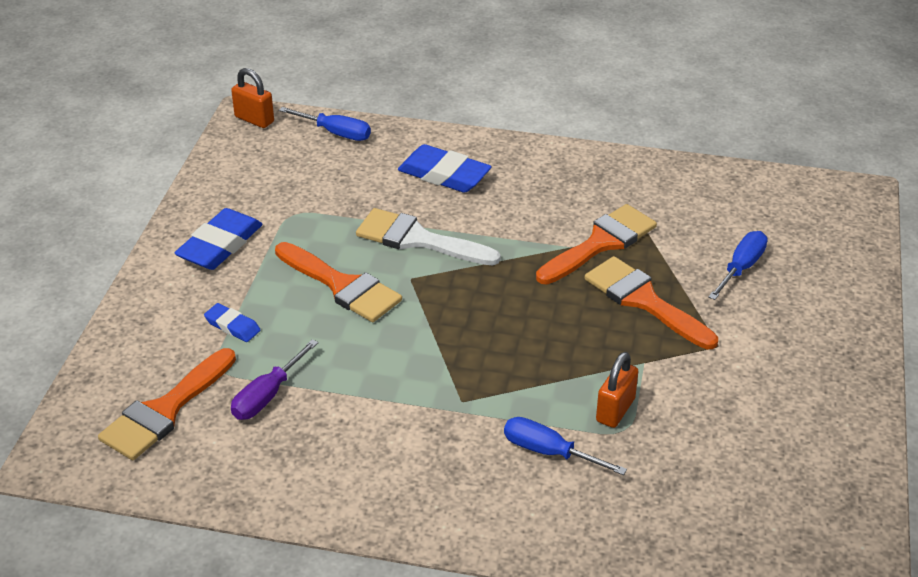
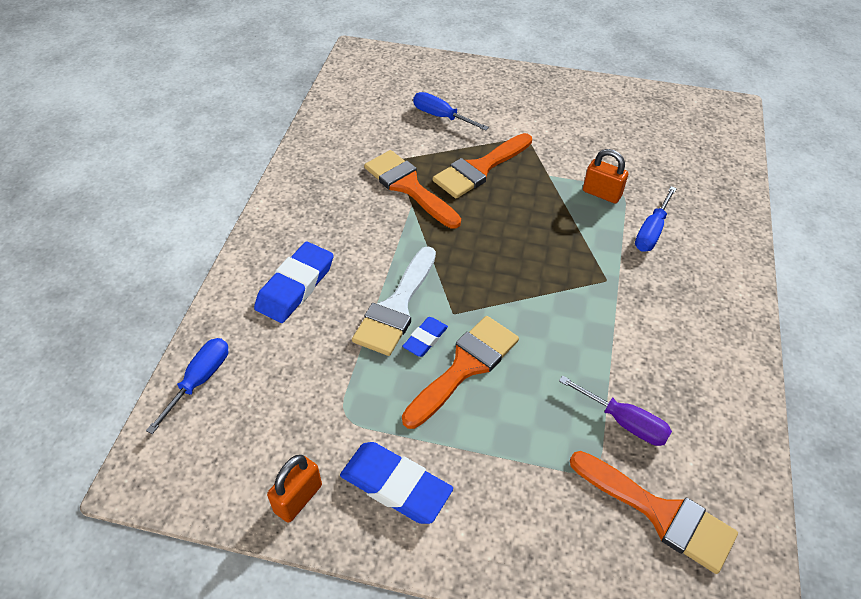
camera: 90 degrees left, 10 degrees up
blue eraser [204,303,260,342] -> blue eraser moved to [402,317,448,357]
orange padlock [231,68,274,128] -> orange padlock moved to [267,455,322,523]

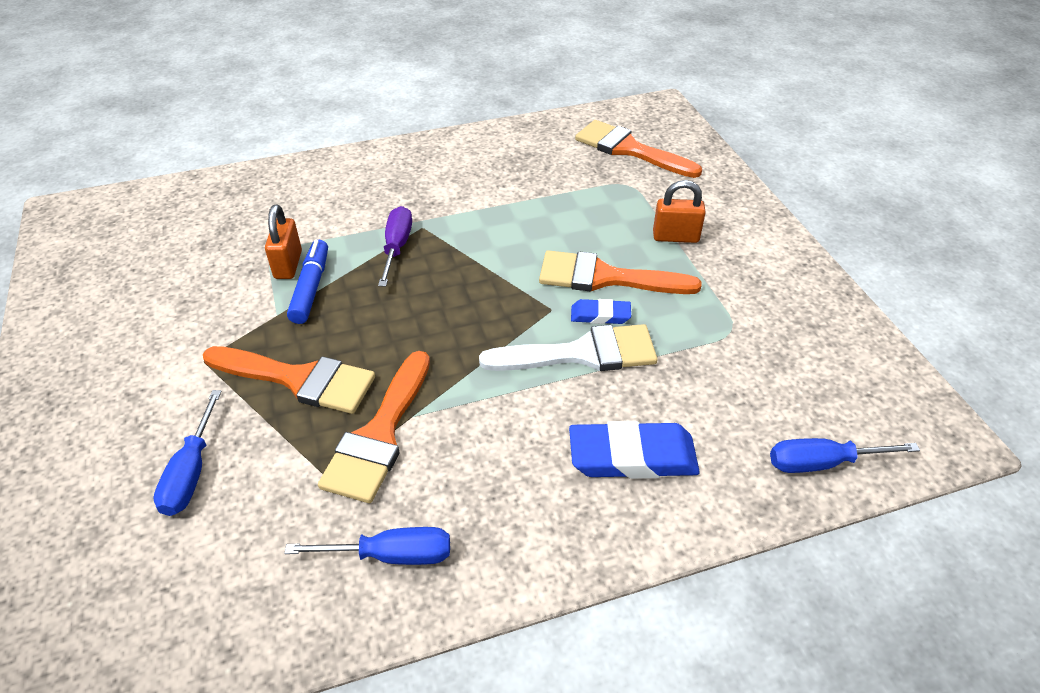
camera: 120 degrees left, 5 degrees down
orange padlock [267,455,322,523] -> orange padlock moved to [653,180,706,243]
blue eraser [340,442,453,524] -> none
purple screwdriver [559,376,672,446] -> purple screwdriver moved to [378,206,412,287]
orange brush [570,451,738,574] -> orange brush turned 60 degrees counterclockwise [575,120,702,178]
blue screwdriver [635,186,677,252] -> blue screwdriver moved to [284,527,450,565]
none -> blue marker [287,240,328,324]

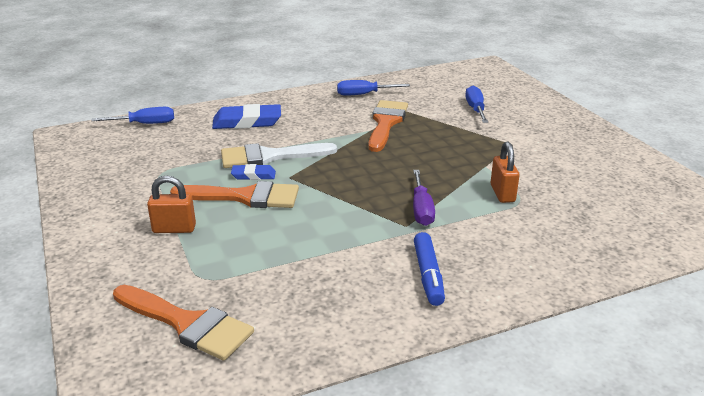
camera: 175 degrees right, 15 degrees down
orange brush [203,346,375,414] -> none
blue marker [287,240,328,324] -> blue marker moved to [414,232,445,306]

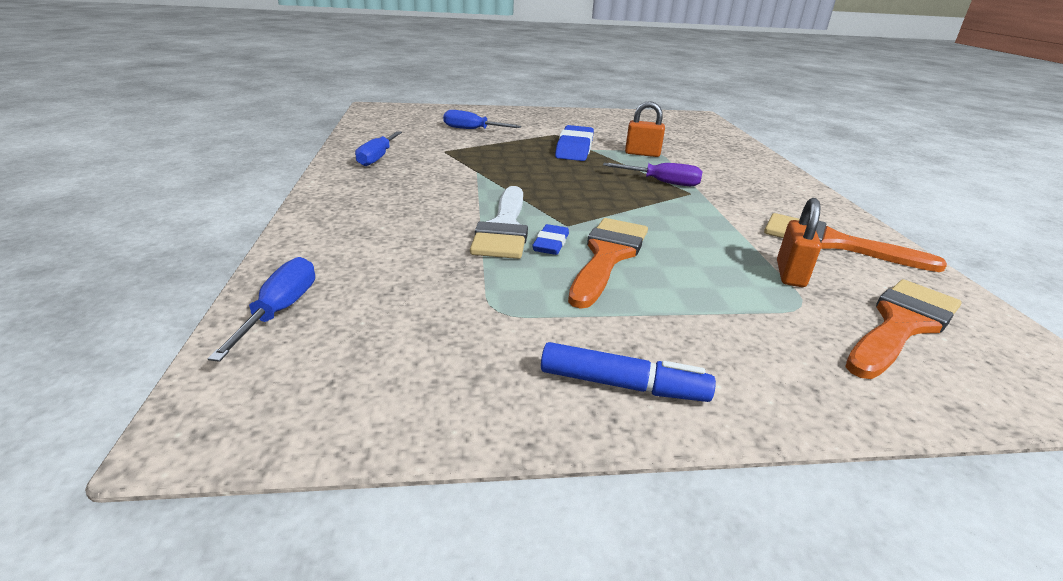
camera: 75 degrees left, 0 degrees up
orange padlock [147,175,196,233] -> orange padlock moved to [777,198,821,287]
blue eraser [212,104,281,129] -> blue eraser moved to [555,125,594,161]
orange brush [369,100,408,152] -> orange brush moved to [764,213,947,272]
blue marker [414,232,445,306] -> blue marker moved to [541,342,716,402]

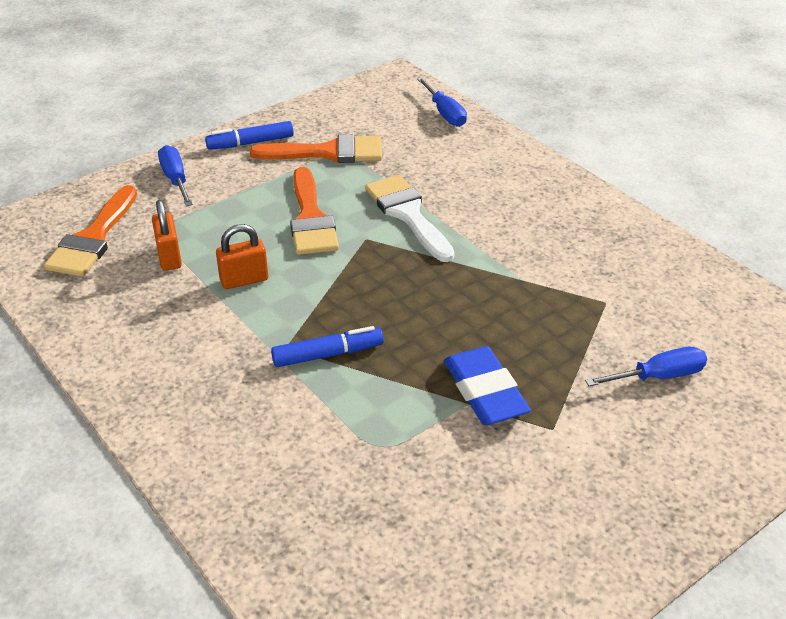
camera: 150 degrees right, 10 degrees up
blue screwdriver [355,131,402,166] -> blue screwdriver moved to [158,145,193,206]
blue eraser [532,224,569,255] -> none
purple screwdriver [603,163,703,186] -> blue marker [271,326,384,367]
orange padlock [625,101,665,157] -> orange padlock moved to [216,224,268,289]
orange brush [764,213,947,272] -> orange brush moved to [250,134,382,163]

